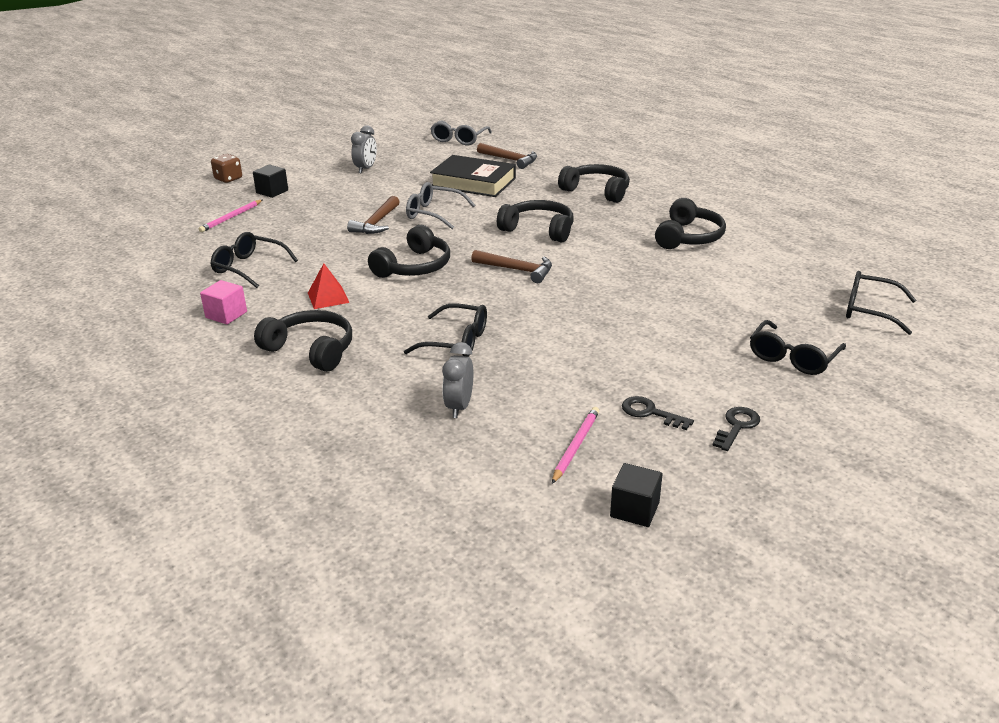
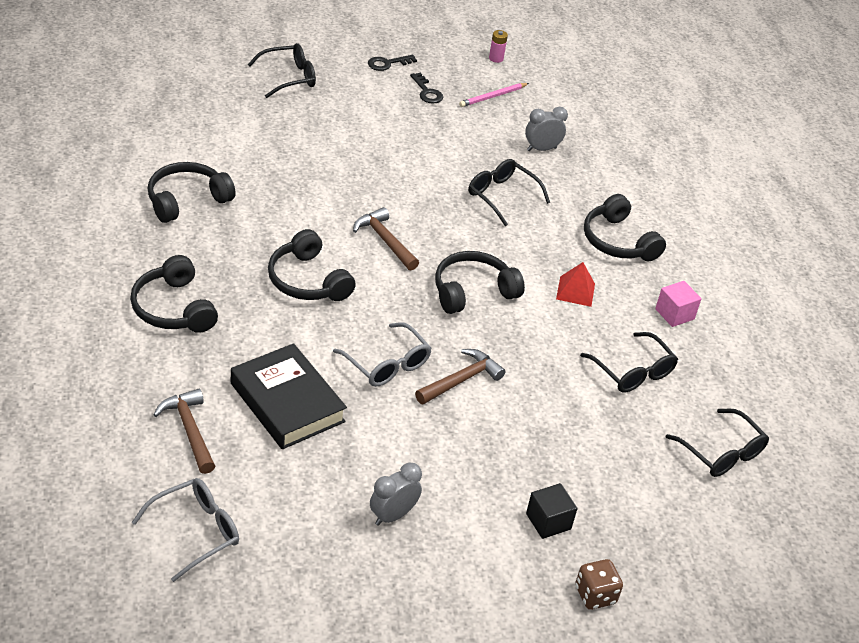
camera: 155 degrees left, 10 degrees up
pink pencil [199,200,262,232] -> none
grey clock [442,342,473,418] -> grey clock turned 150 degrees counterclockwise [525,107,568,151]
black cube [610,463,663,527] -> pink battery [489,30,508,63]
black glasses [846,271,917,335] -> black glasses moved to [666,409,769,477]

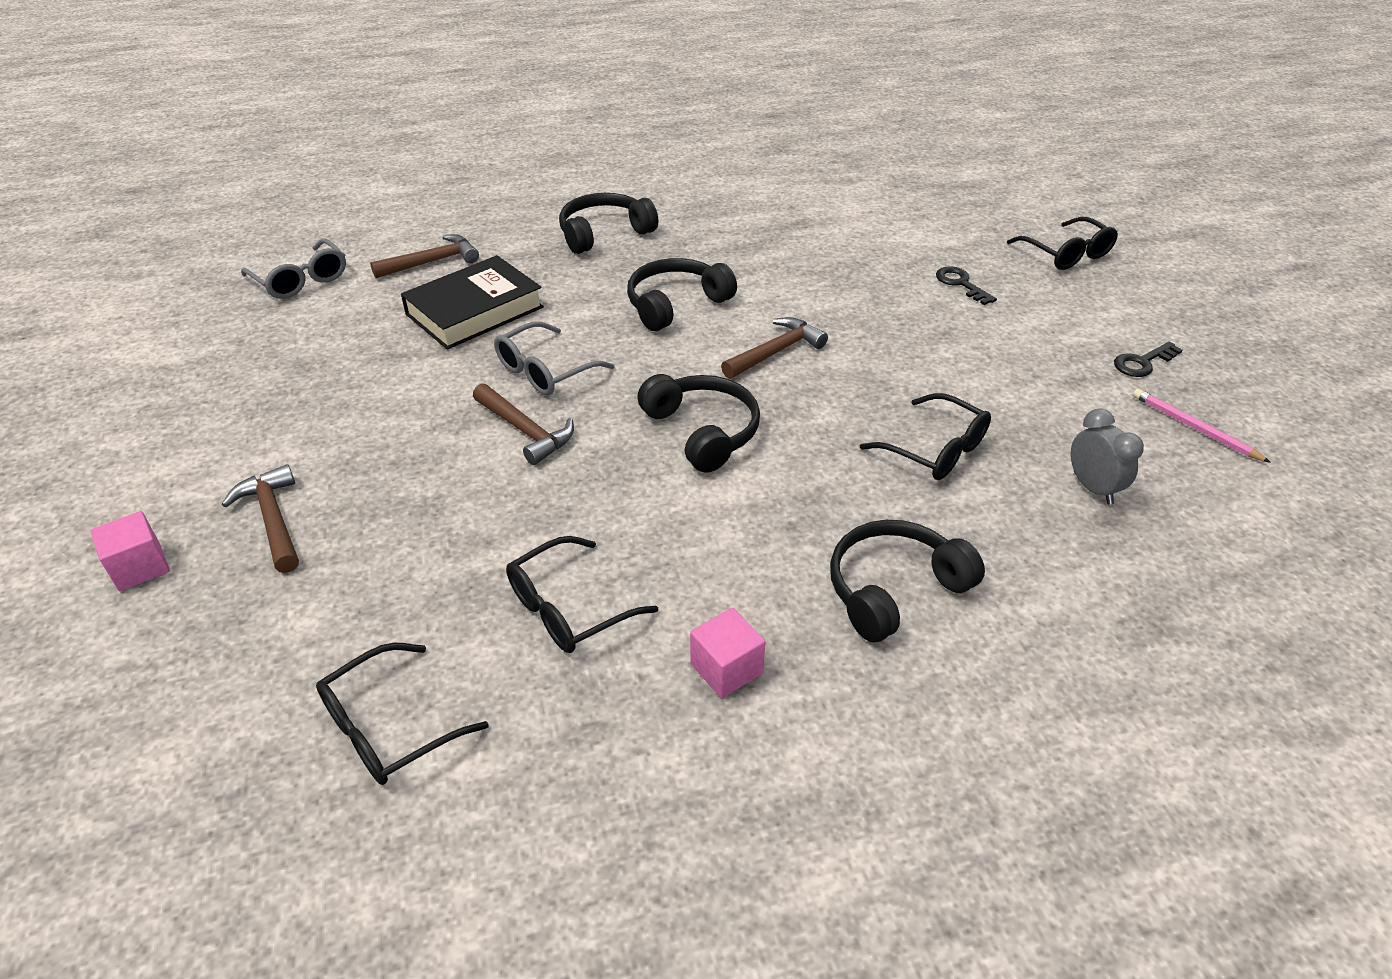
camera: 90 degrees right, 0 degrees up
black headphones [148,162,236,223] -> none
black key [368,55,417,71] -> black key moved to [936,266,997,305]
grey clock [370,462,422,526] -> none
black glasses [468,159,550,226] -> black glasses turned 90 degrees clockwise [860,393,991,480]
pink battery [489,30,508,63] -> none
black cube [526,483,577,539] -> brown hammer [222,464,299,573]
red pyramid [556,262,595,307] -> none
brown dice [575,559,623,610] -> pink cube [90,511,170,591]

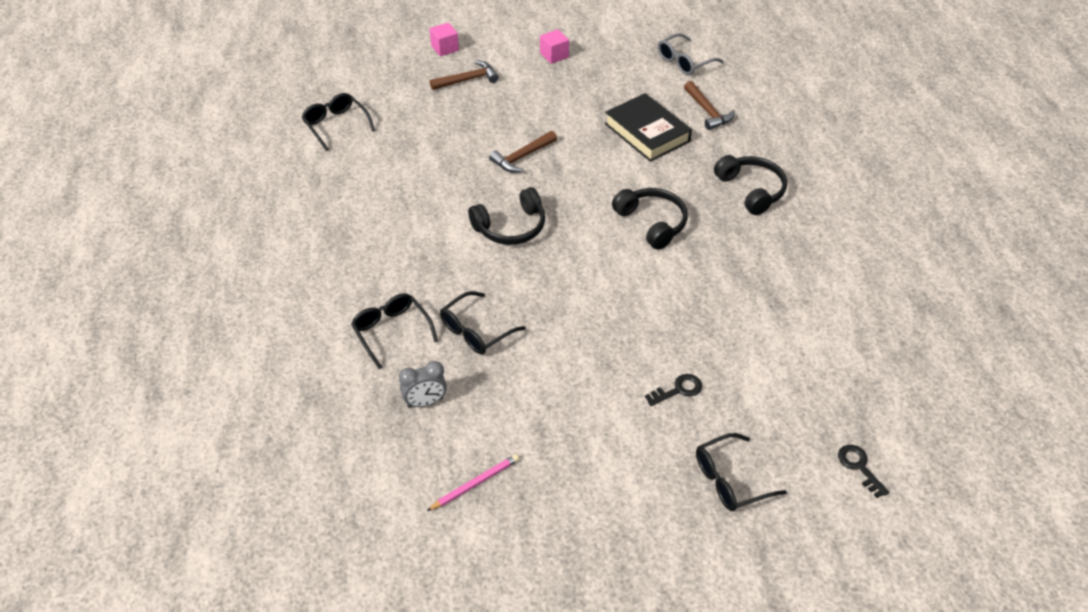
camera: 95 degrees right, 5 degrees up
grey glasses [494,322,615,395] -> none
black glasses [506,536,658,653] -> black glasses moved to [351,293,438,369]
pink cube [690,608,765,698] -> pink cube moved to [540,29,569,64]
brown hammer [721,317,828,379] -> none
black headphones [830,520,985,642] -> none
black key [1114,342,1182,377] -> black key moved to [838,445,889,498]

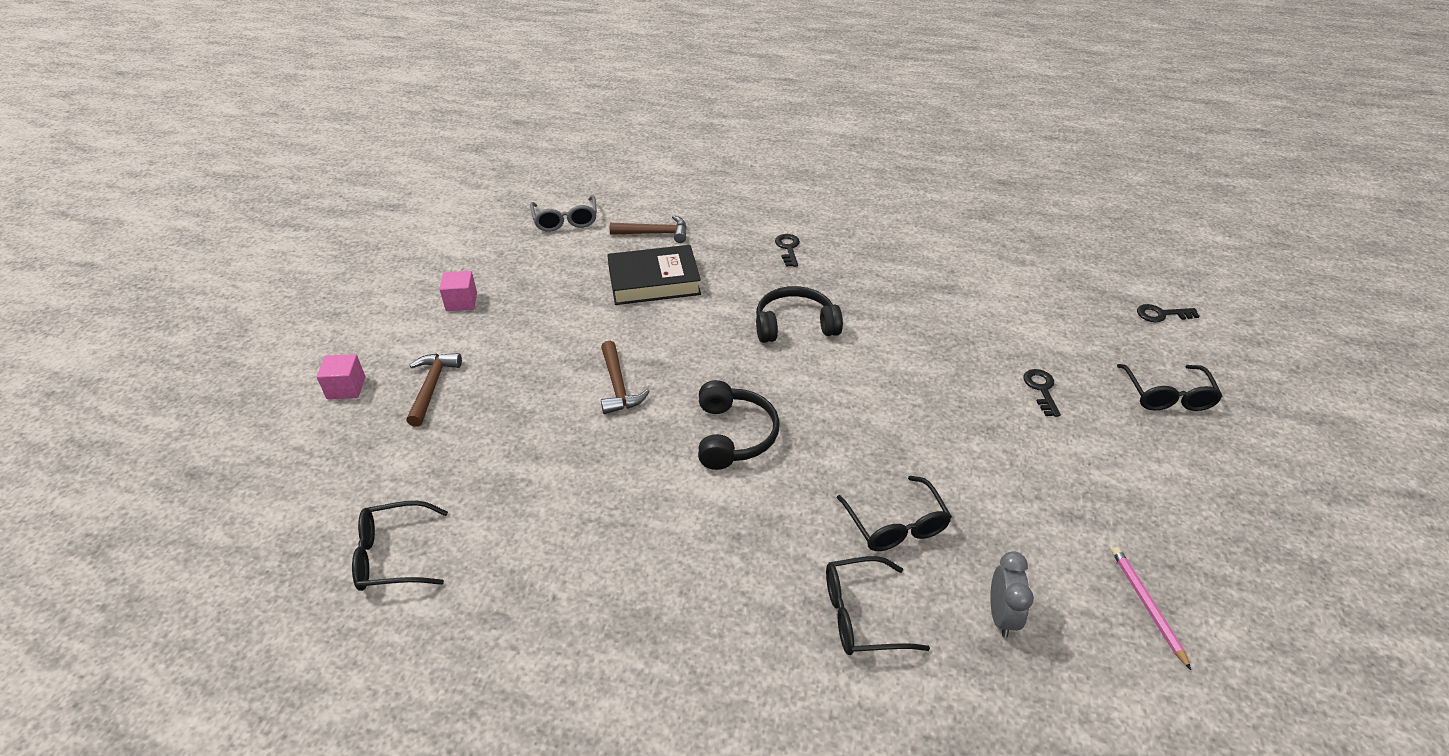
camera: 65 degrees left, 5 degrees down
black headphones [714,155,787,215] -> black key [775,234,800,267]

